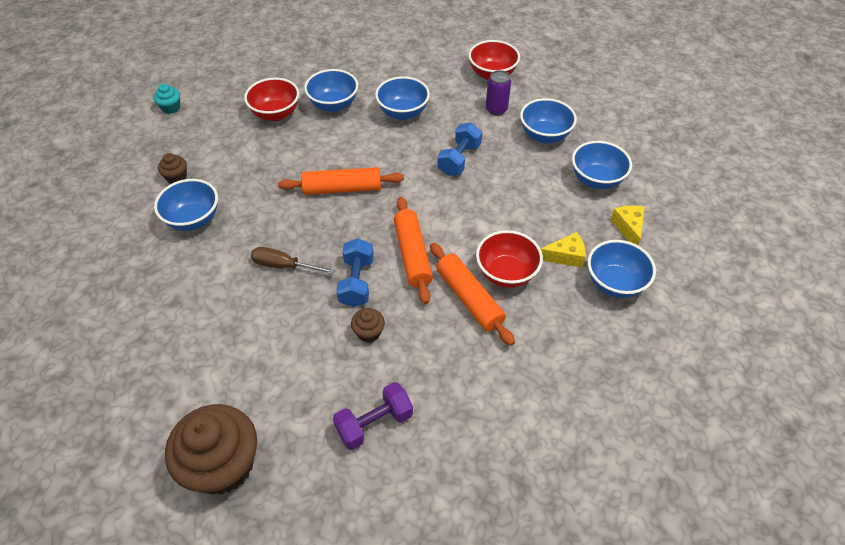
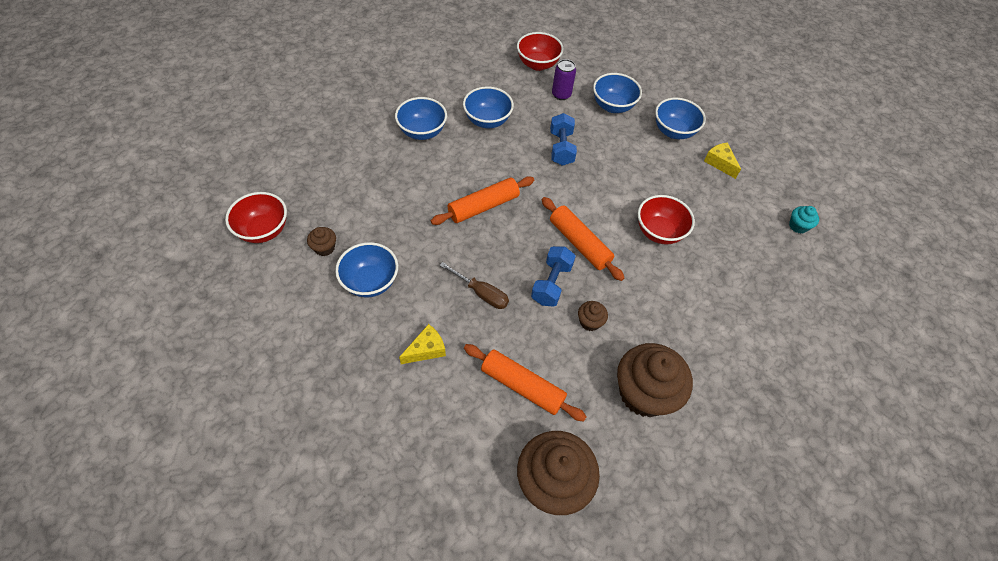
camera: 30 degrees left, 5 degrees up
turquoise cupcake [154,84,180,114] -> turquoise cupcake moved to [789,206,819,234]
red bowl [244,77,299,121] -> red bowl moved to [225,192,287,243]
brown screwdriver [251,247,335,274] -> brown screwdriver turned 135 degrees counterclockwise [439,262,509,309]
purple dumbbell [333,382,413,450] -> brown cupcake [617,343,693,417]
blue dumbbell [336,238,374,307] -> blue dumbbell turned 45 degrees clockwise [531,246,576,306]
orange rolling pin [430,243,515,346] -> orange rolling pin moved to [464,344,587,421]
yellow cheese [541,232,586,268] -> yellow cheese moved to [399,324,446,364]
blue bowl [588,240,656,298] -> none

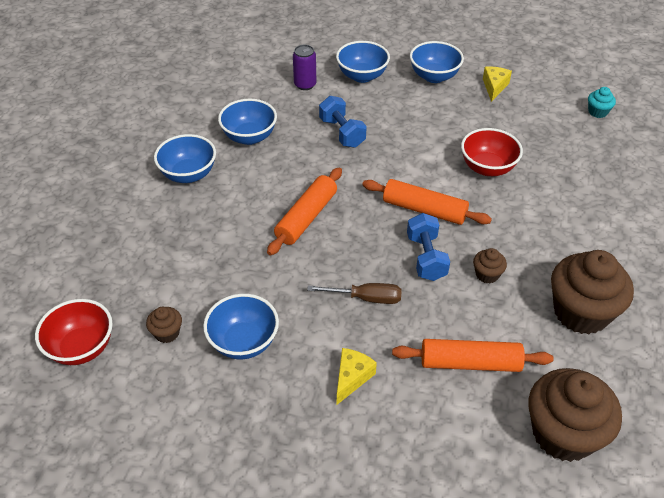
camera: 25 degrees left, 10 degrees down
red bowl [517,32,564,71] -> none
yellow cheese [704,142,741,179] -> yellow cheese turned 75 degrees clockwise [483,67,512,102]

